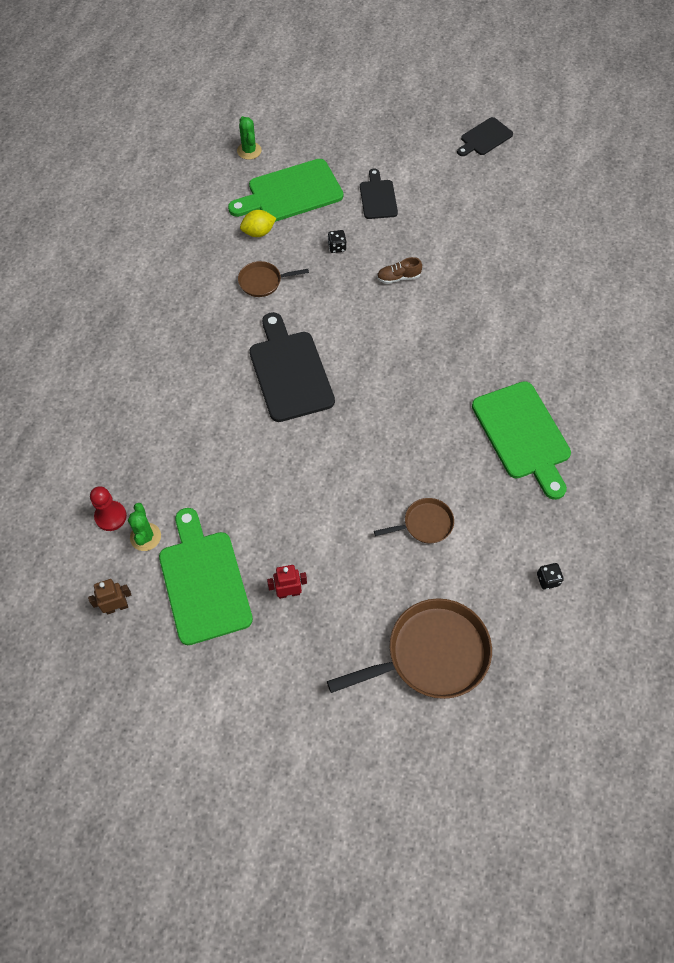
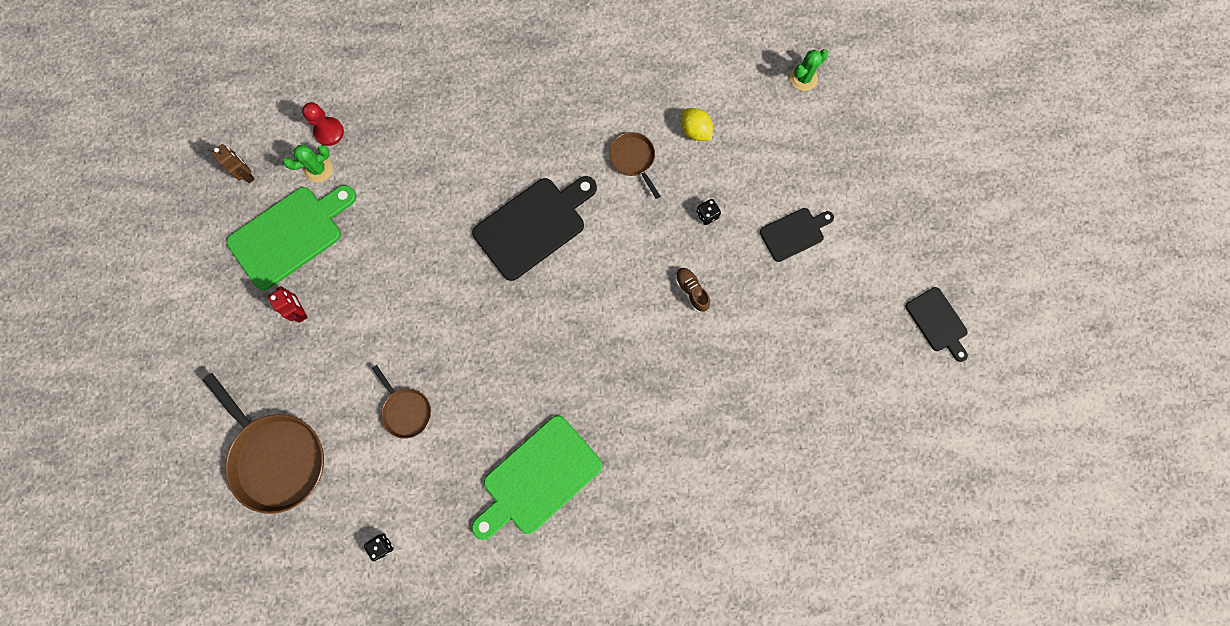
camera: 70 degrees right, 15 degrees up
green cutting board [228,159,343,222] -> none
black cutting board [457,117,513,156] -> black cutting board turned 150 degrees counterclockwise [906,287,968,362]

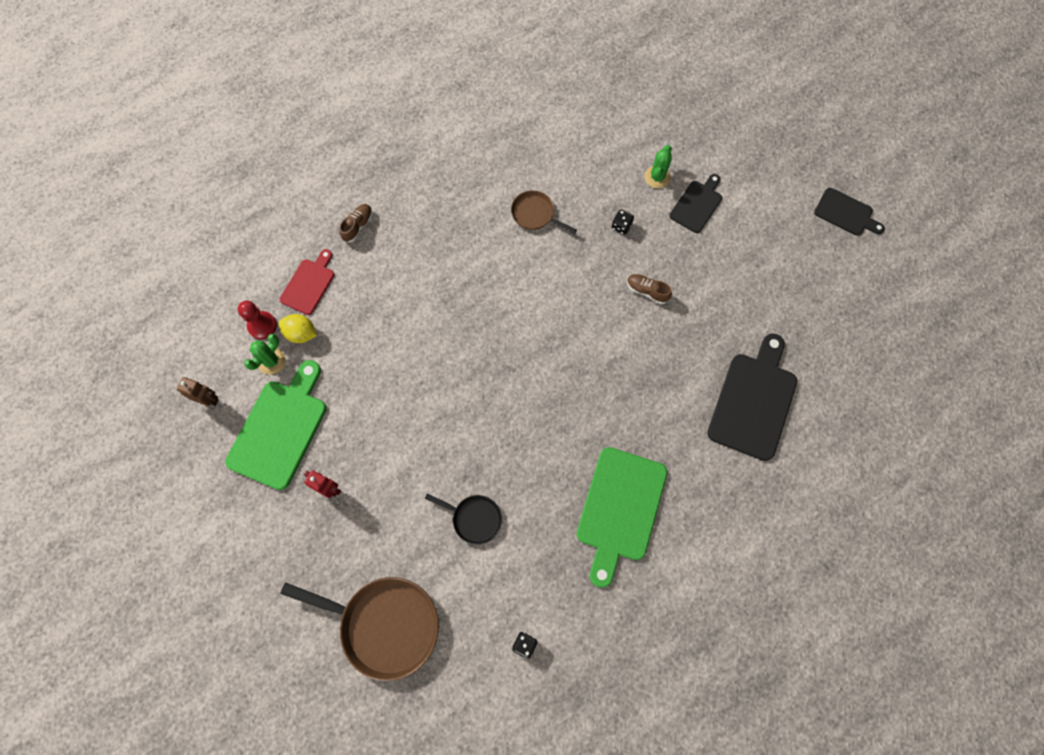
camera: 30 degrees left, 5 degrees down
brown pan [372,365,431,439] -> black pan [425,493,502,545]
black cutting board [472,176,597,281] -> black cutting board moved to [707,333,797,461]
yellow lemon [681,108,713,141] -> yellow lemon moved to [278,314,317,343]
green cactus [790,49,828,91] -> green cactus moved to [644,145,672,188]
none -> red cutting board [280,249,334,315]
none -> brown shoe [339,204,373,243]

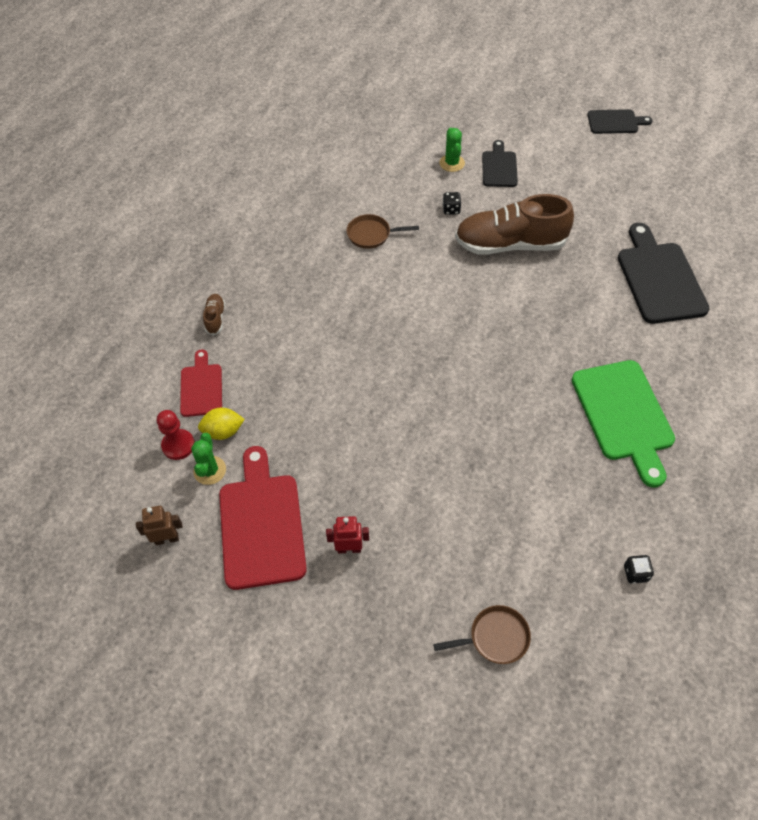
camera: 30 degrees left, 15 degrees down
green cutting board [225,360,326,490] -> red cutting board [219,446,307,590]
brown pan [280,577,439,681] -> brown pan [433,605,531,664], size x0.52
black pan [425,493,502,545] -> none
brown shoe [627,274,672,304] -> brown shoe [455,194,574,254], size x2.42

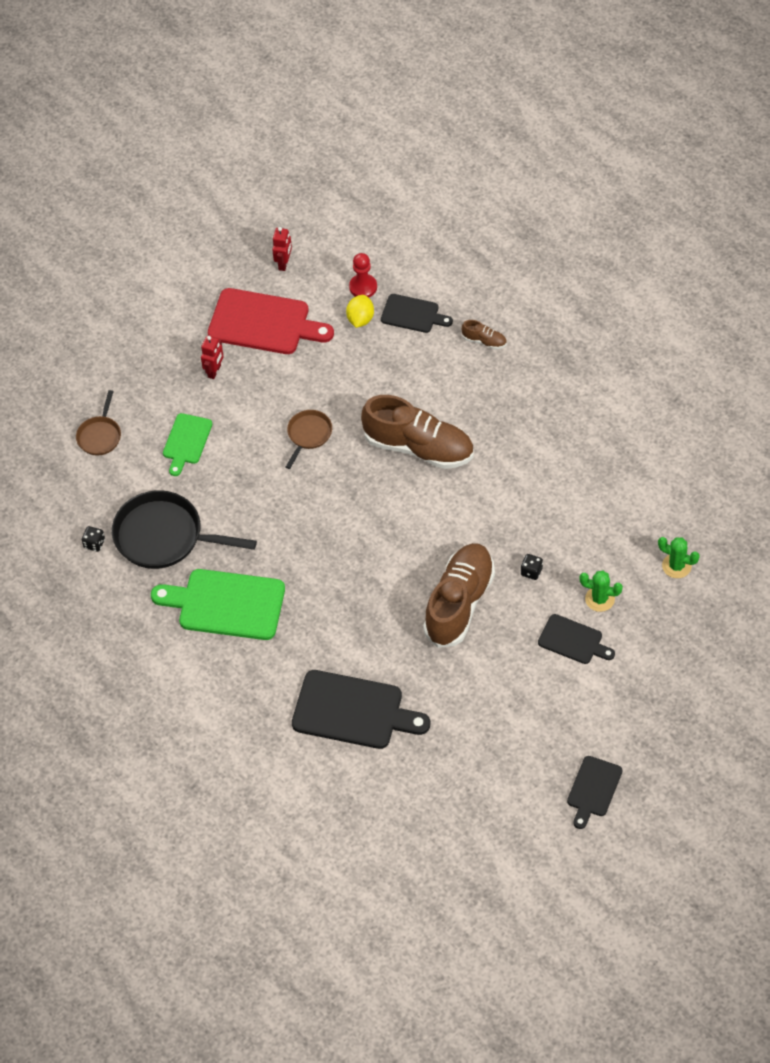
camera: 115 degrees right, 0 degrees up
brown robot [136,506,182,545] -> red robot [272,227,292,271]
red cutting board [180,349,222,417] -> black cutting board [381,294,453,333]
green cactus [191,433,226,485] -> green cactus moved to [658,537,700,578]
brown pan [346,214,419,249] -> brown pan moved to [286,410,332,469]
none -> black pan [112,490,257,569]
none -> green cutting board [163,413,212,476]
none -> brown shoe [361,395,474,469]

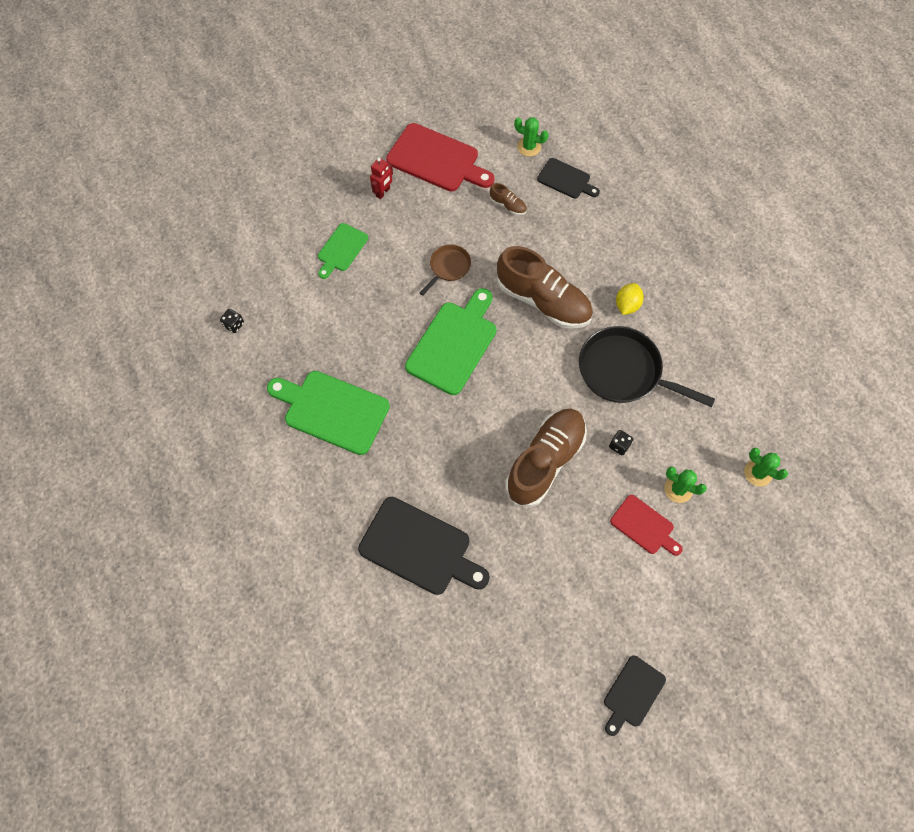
camera: 10 degrees right, 10 degrees up
brown pan [76,390,121,456] -> none
black pan [112,490,257,569] -> black pan moved to [579,326,715,407]
red robot [272,227,292,271] -> none
yellow lemon [346,295,374,328] -> yellow lemon moved to [616,283,644,315]
red pawn [349,253,377,298] -> green cactus [514,117,548,156]
brown shoe [462,320,507,349] -> brown shoe moved to [490,183,527,215]
black cutting board [538,614,615,664] -> red cutting board [610,495,683,556]
none -> green cutting board [405,288,497,395]

